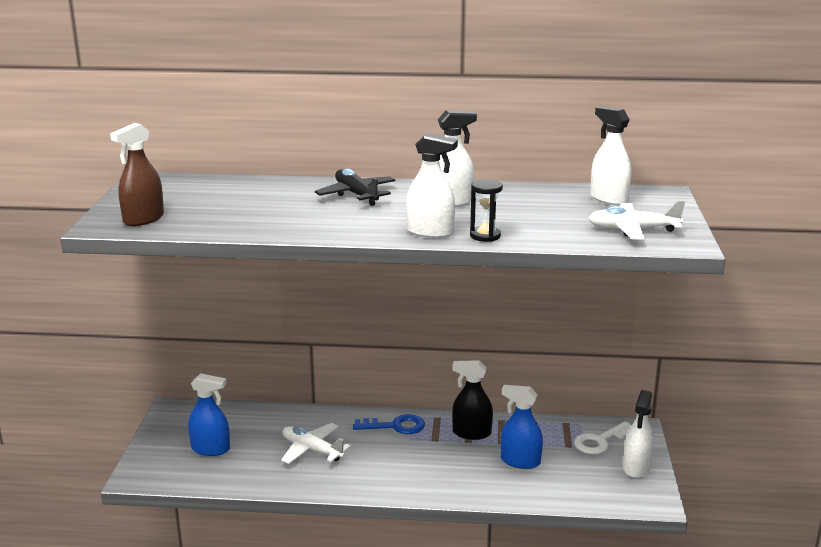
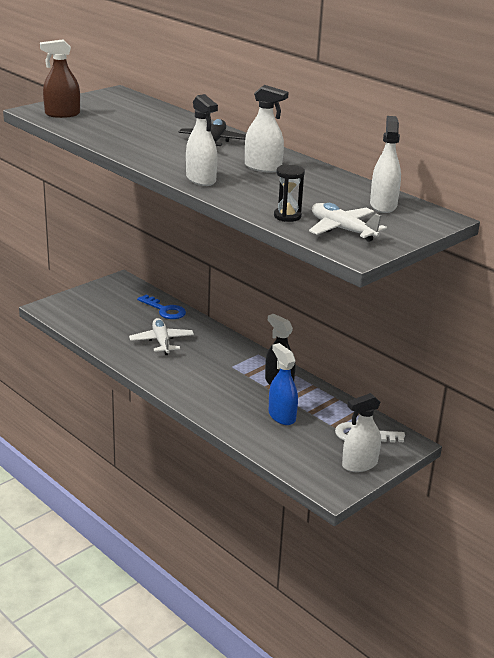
camera: 40 degrees right, 5 degrees up
blue spray bottle [188,373,230,456] -> none
blue key [353,414,425,434] -> blue key moved to [137,295,186,319]
black hourglass [470,179,503,242] -> black hourglass moved to [274,165,305,222]

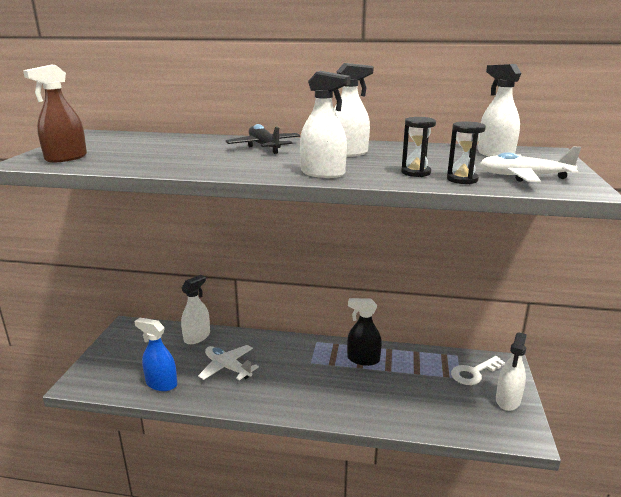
camera: 35 degrees left, 5 degrees down
blue key [137,295,186,319] -> white spray bottle [181,275,210,344]
blue spray bottle [269,343,298,425] -> blue spray bottle moved to [134,318,177,391]
none -> black hourglass [401,117,436,177]

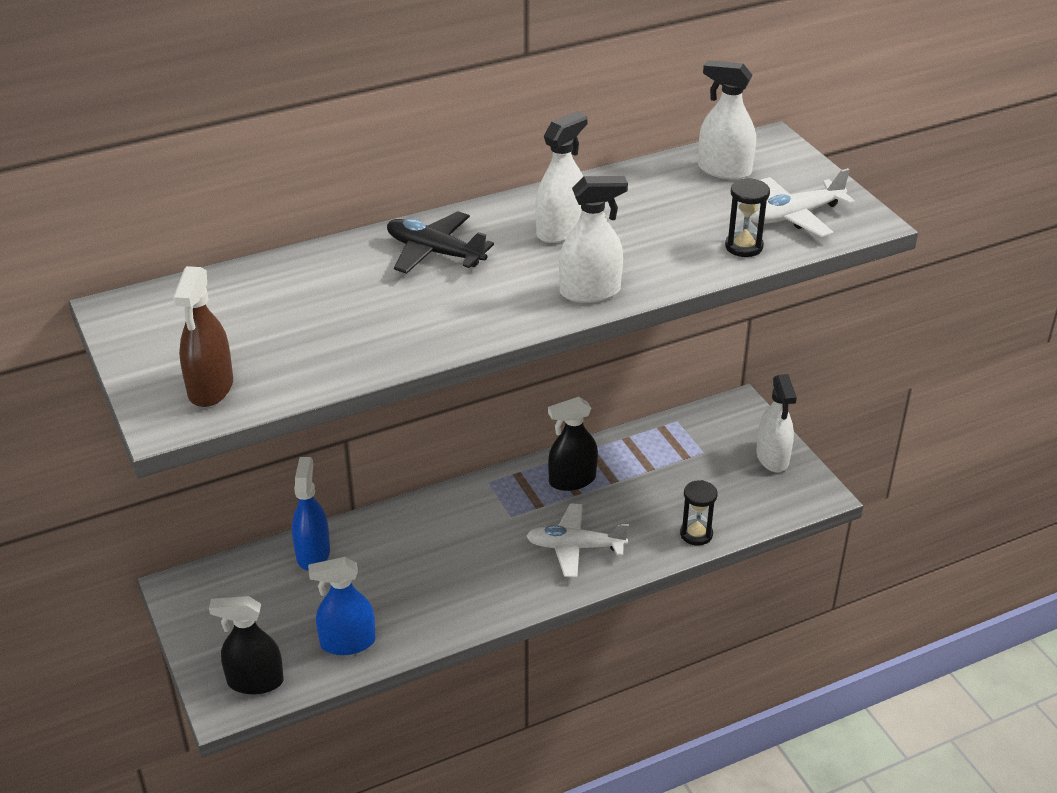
camera: 35 degrees left, 15 degrees up
white spray bottle [181,275,210,344] -> blue spray bottle [292,457,330,571]
white plane [198,345,259,380] -> white plane moved to [526,503,629,578]
black hourglass [401,117,436,177] -> black hourglass moved to [680,480,718,546]
white key [451,356,505,385] -> none
none -> black spray bottle [209,596,284,695]

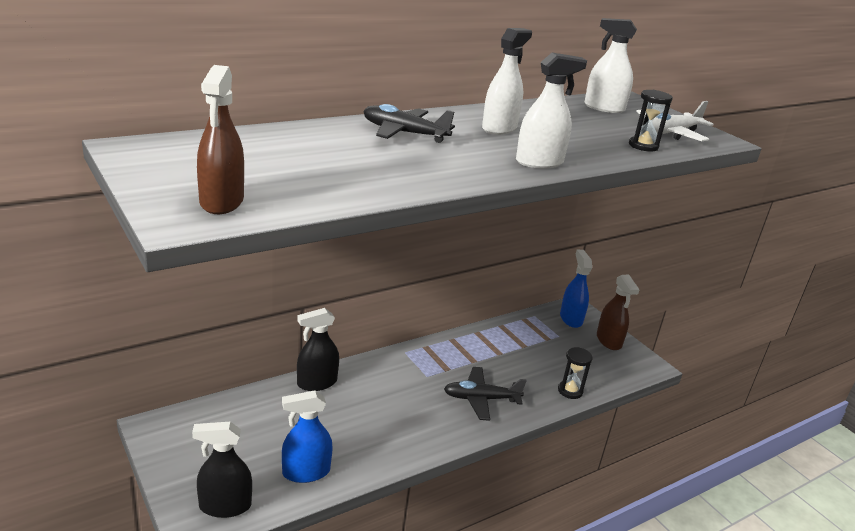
camera: 10 degrees left, 10 degrees down
blue spray bottle [292,457,330,571] -> blue spray bottle moved to [560,250,592,328]
white plane [526,503,629,578] -> black plane [444,367,527,421]
black spray bottle [548,397,598,491] -> black spray bottle moved to [297,308,339,391]
white spray bottle [756,374,797,472] -> brown spray bottle [597,275,640,350]

